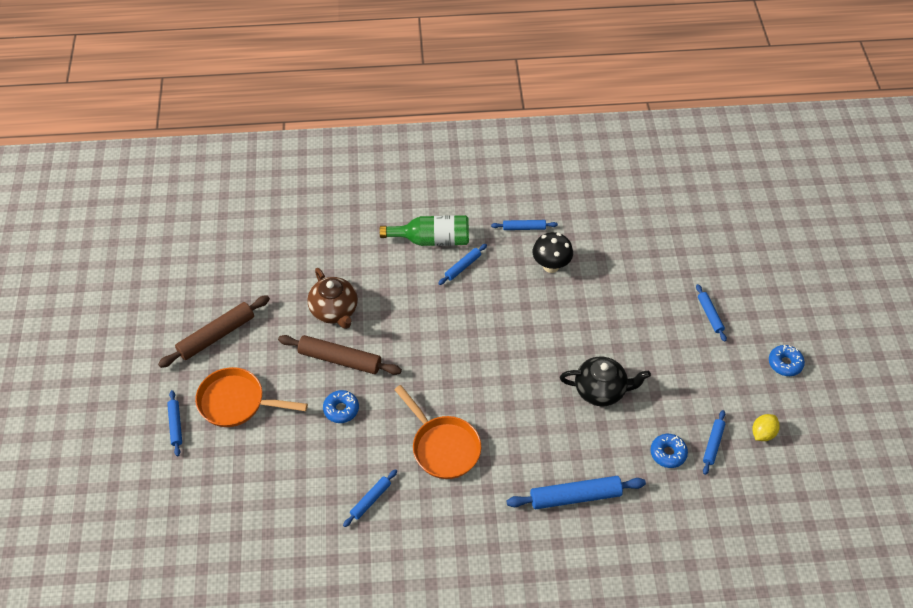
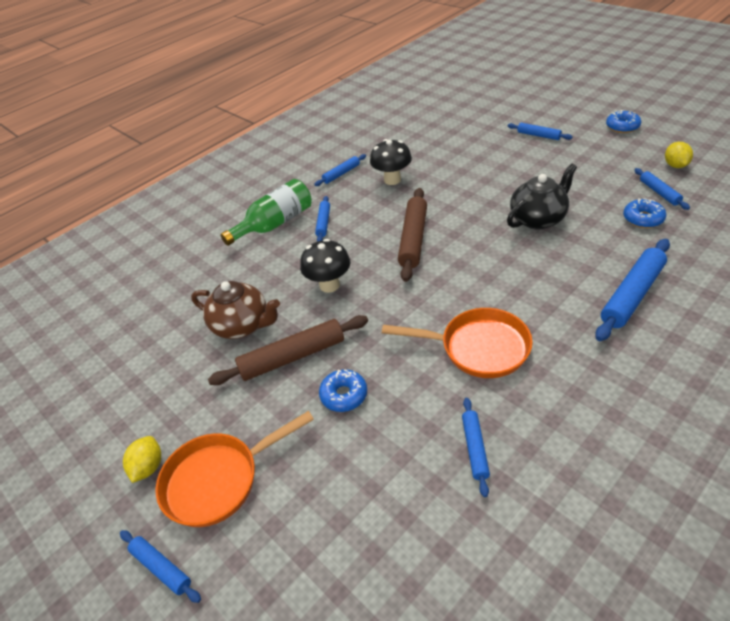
camera: 35 degrees left, 10 degrees down
brown rolling pin [158,295,270,368] -> brown rolling pin moved to [398,188,427,282]
none -> yellow lemon [123,436,161,483]
none -> black mushroom [300,239,350,293]

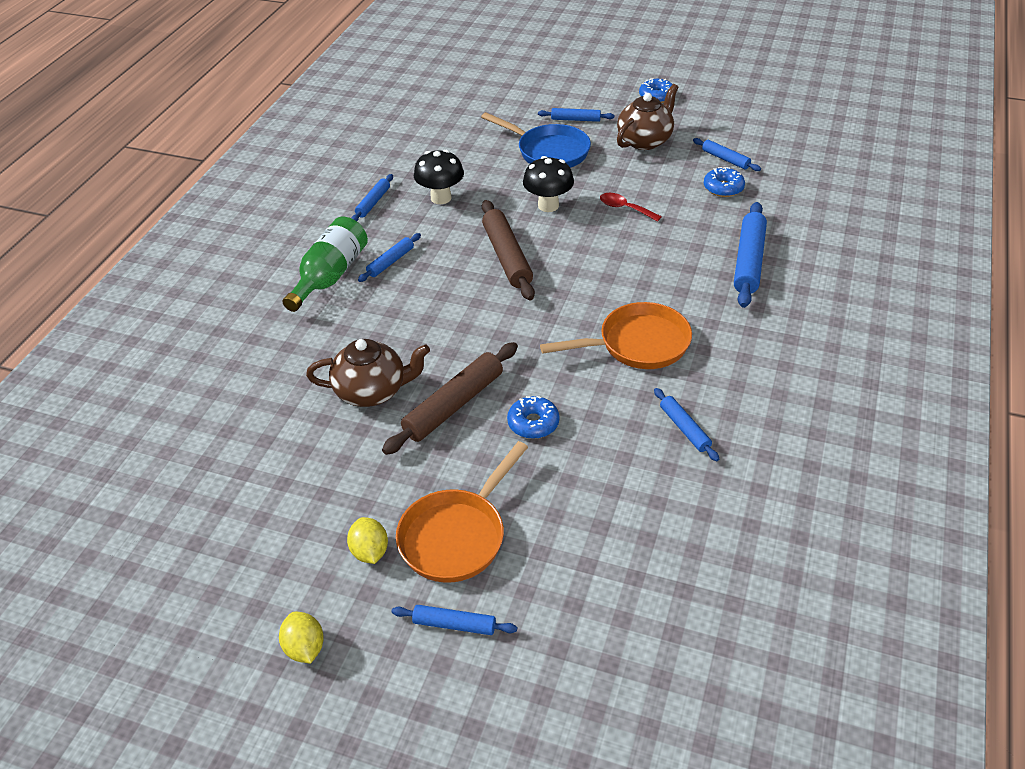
camera: 30 degrees left, 0 degrees up
black mushroom [300,239,350,293] -> black mushroom moved to [523,156,574,212]
blue rolling pin [315,196,330,242] -> blue rolling pin turned 60 degrees clockwise [358,233,421,282]
black teapot [507,164,577,229] -> red spoon [600,193,662,222]
yellow lemon [665,142,693,168] -> yellow lemon moved to [279,612,324,664]
none -> blue pan [481,112,591,168]
none -> brown teapot [617,84,679,150]

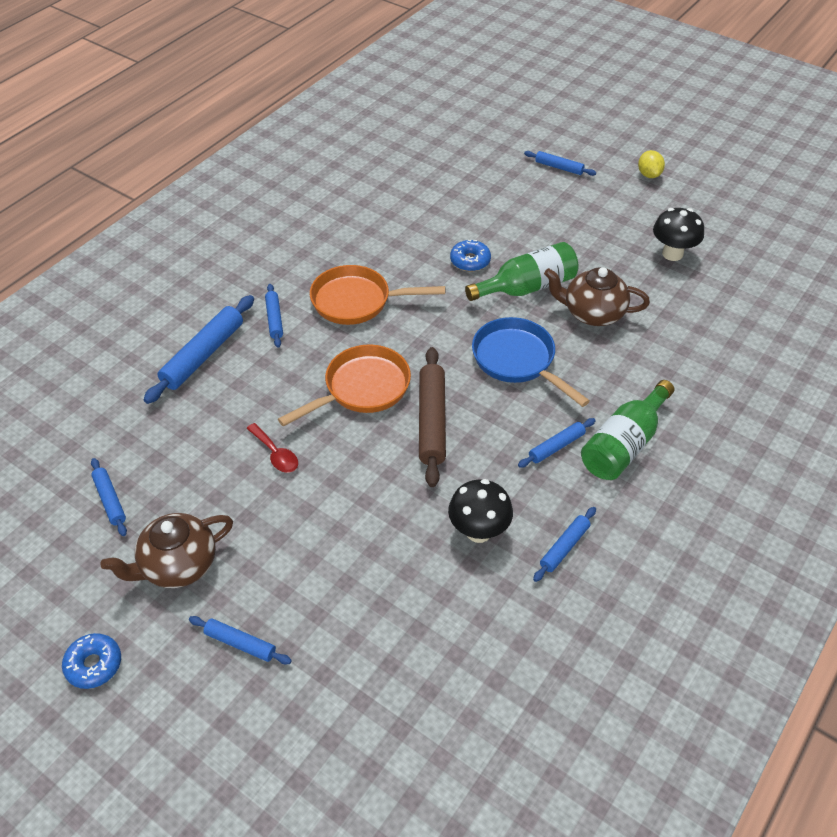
camera: 165 degrees left, 5 degrees up
yellow lemon [347,517,388,564] -> none
brown rolling pin [382,342,518,455] -> green bottle [465,242,579,301]
orange pan [396,441,528,583] -> orange pan moved to [278,344,411,427]
blue pan [481,112,591,168] -> blue pan moved to [472,317,590,407]
black mushroom [523,156,574,212] -> black mushroom moved to [653,208,704,261]
blue rolling pin [654,388,719,461] -> blue rolling pin moved to [265,284,283,348]
blue donut [704,167,745,197] -> none

